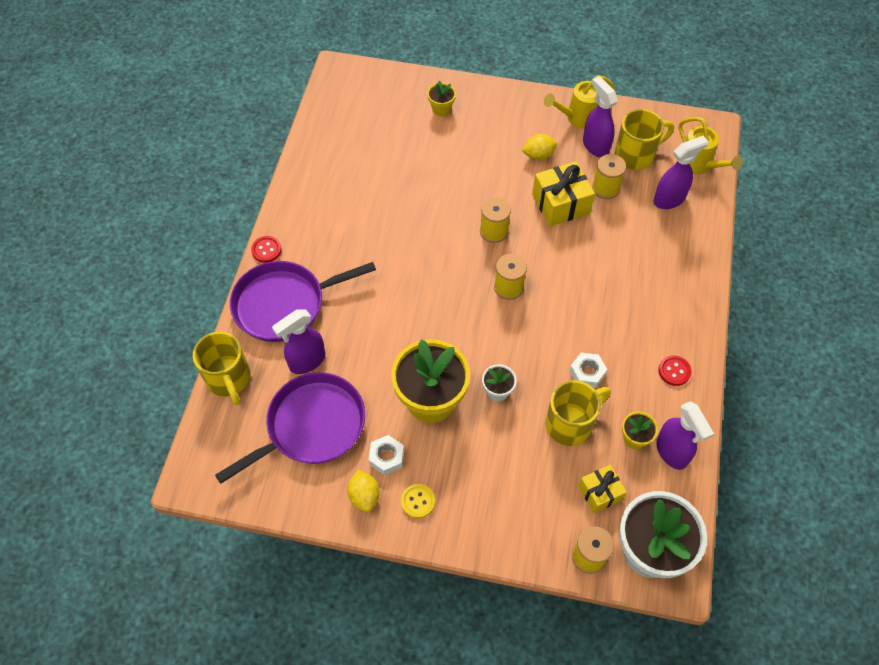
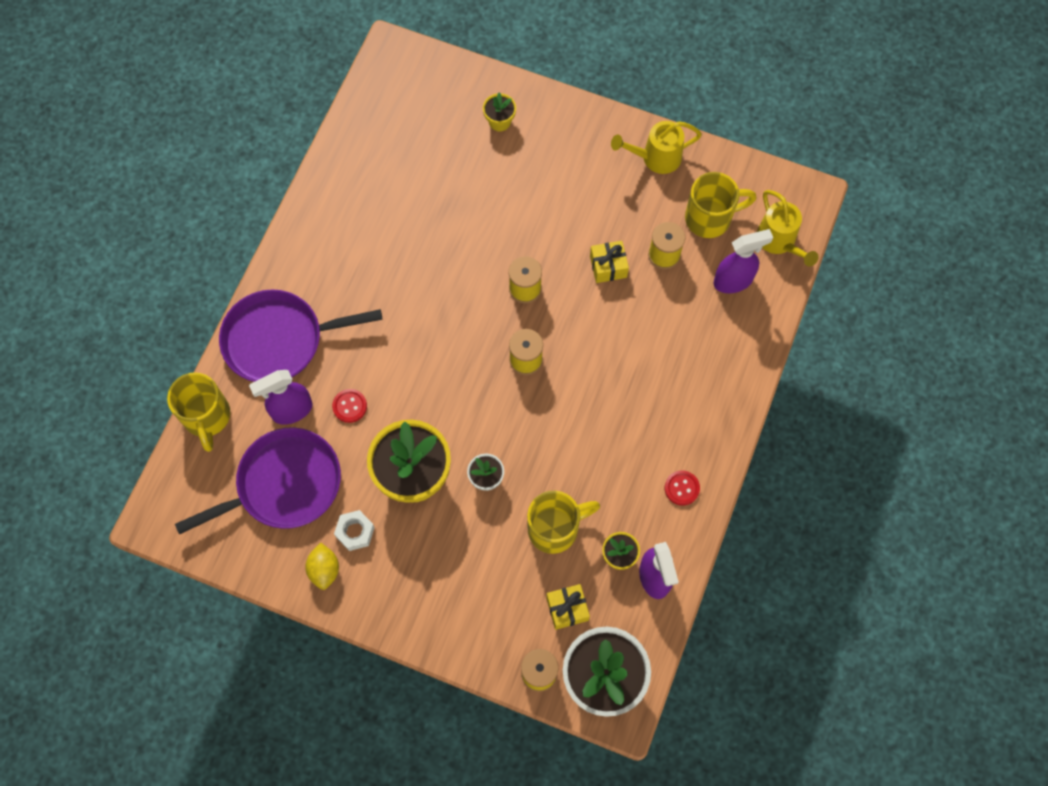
camera: 10 degrees right, 10 degrees up
red button [251,236,282,263] -> red button moved to [332,389,367,423]
yellow button [401,484,435,519] -> none
yellow lemon [522,134,557,160] -> none
yellow gift [532,161,595,227] -> yellow gift [590,241,629,283], size x0.62
white nut [569,353,607,388] -> none
purple spray bottle [583,76,618,157] -> none

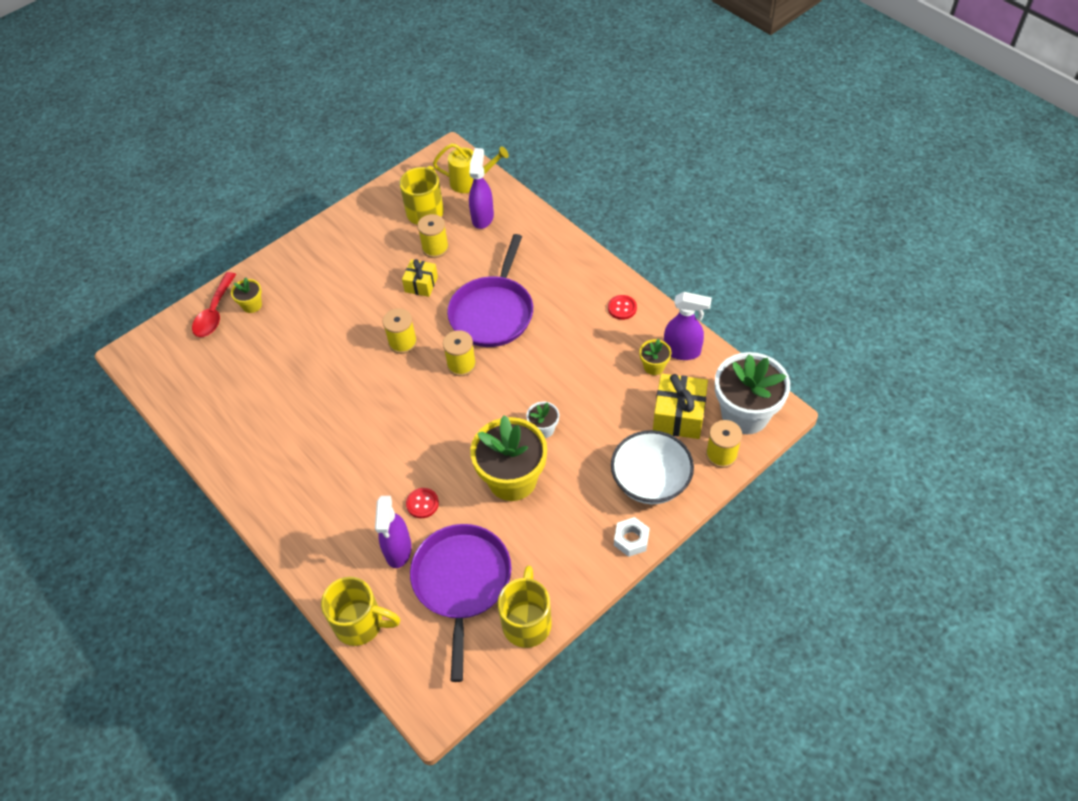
camera: 60 degrees left, 15 degrees down
purple pan [219,289,382,382] -> purple pan moved to [447,234,533,347]
yellow lemon [305,543,339,590] -> none
white nut [334,510,375,551] -> white nut moved to [614,517,650,557]
yellow mug [527,491,600,554] -> yellow mug moved to [498,566,552,648]
yellow gift [546,584,590,630] -> yellow gift [653,373,708,439], size x1.61
yellow watering can [611,121,702,174] -> none
none -> red spoon [192,272,236,337]
none -> white bowl [611,430,694,504]

